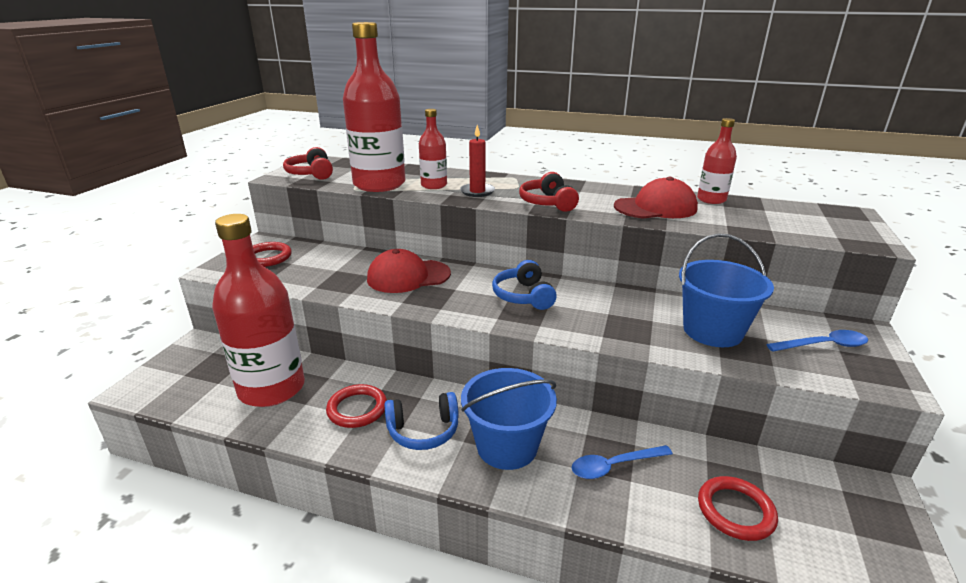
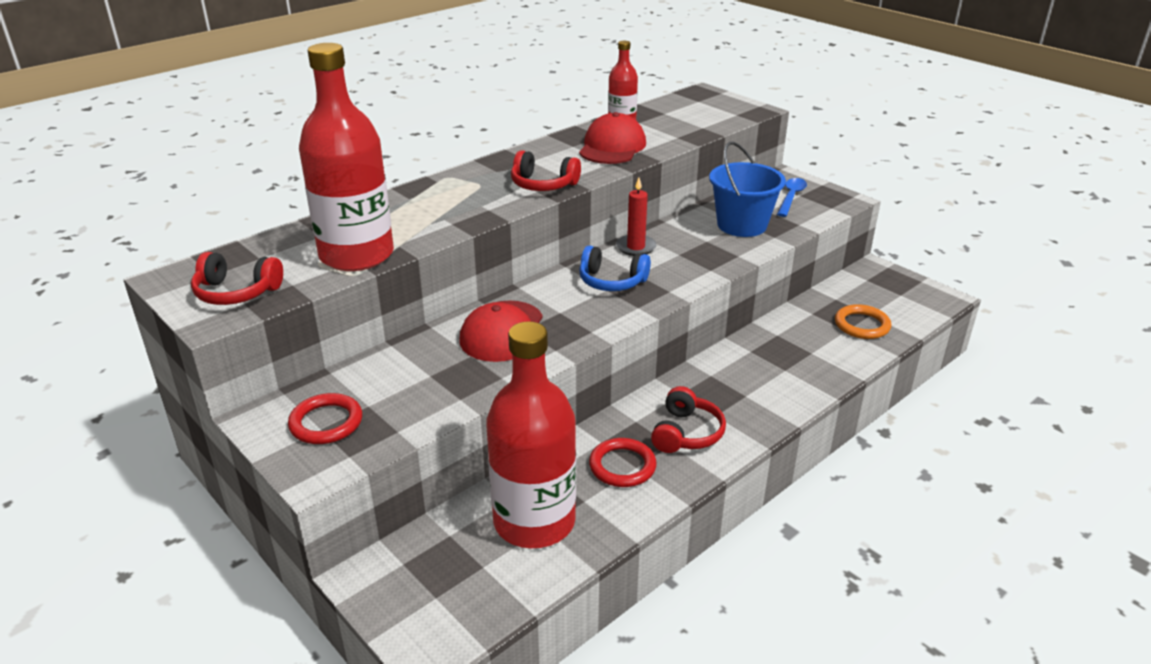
camera: 60 degrees left, 5 degrees up
blue headphones [384,392,459,450] -> red headphones [651,386,726,453]
red bottle [419,109,447,189] -> none
red candle [460,125,495,197] -> red candle moved to [616,178,656,256]
blue bucket [461,368,557,470] -> none
blue spoon [572,445,673,479] -> none
red ring [698,476,778,541] -> orange ring [835,304,891,339]

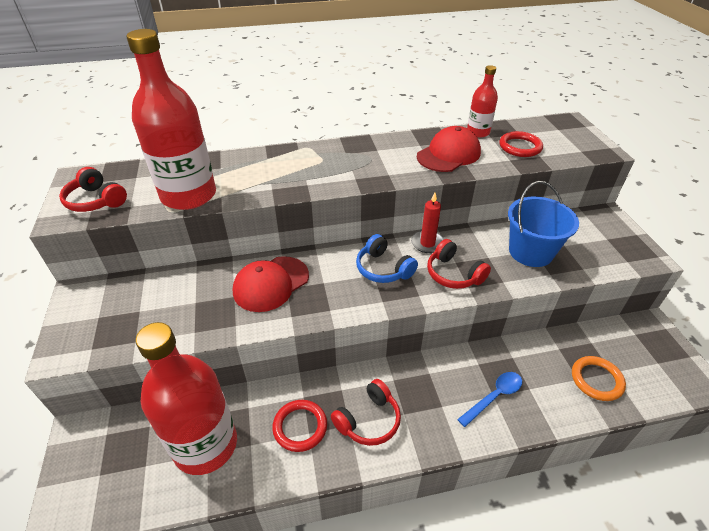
camera: 30 degrees right, 10 degrees up
red ring [288,393,362,444] -> red ring moved to [499,131,543,157]
red headphones [511,150,581,191] -> red headphones moved to [427,239,491,289]
blue spoon [777,178,807,217] -> blue spoon moved to [457,372,522,427]

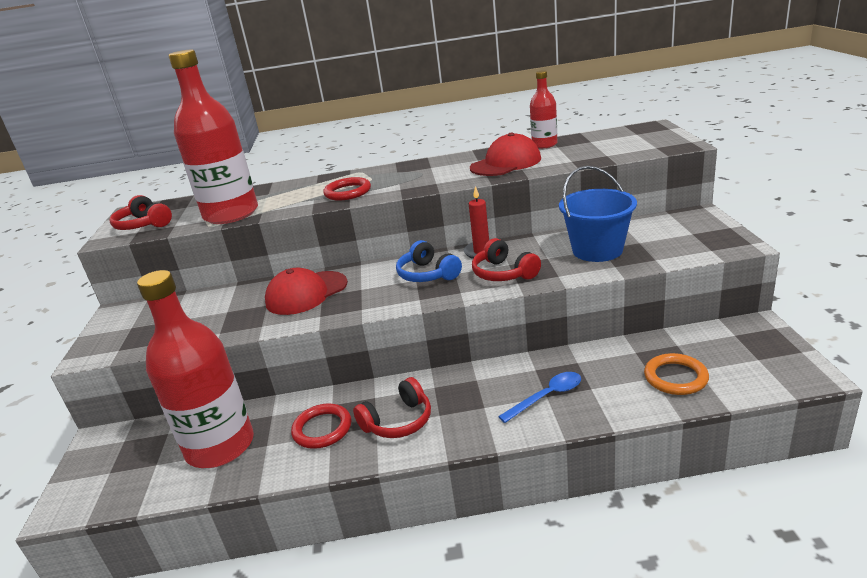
camera: 10 degrees right, 15 degrees down
red ring [499,131,543,157] -> red ring moved to [323,177,371,201]

